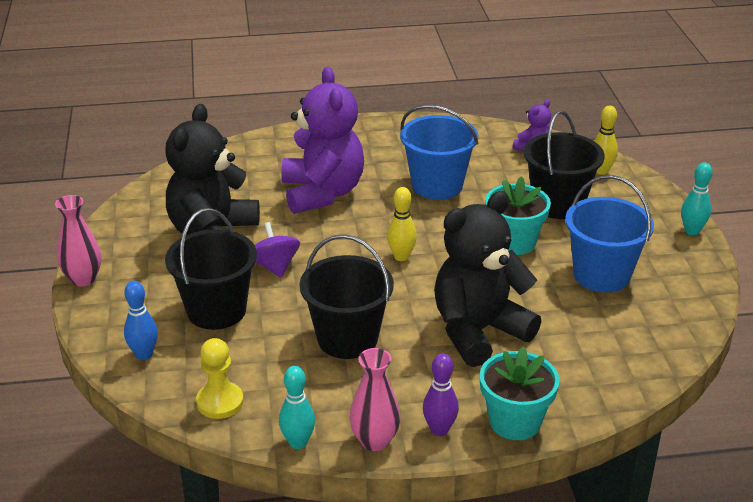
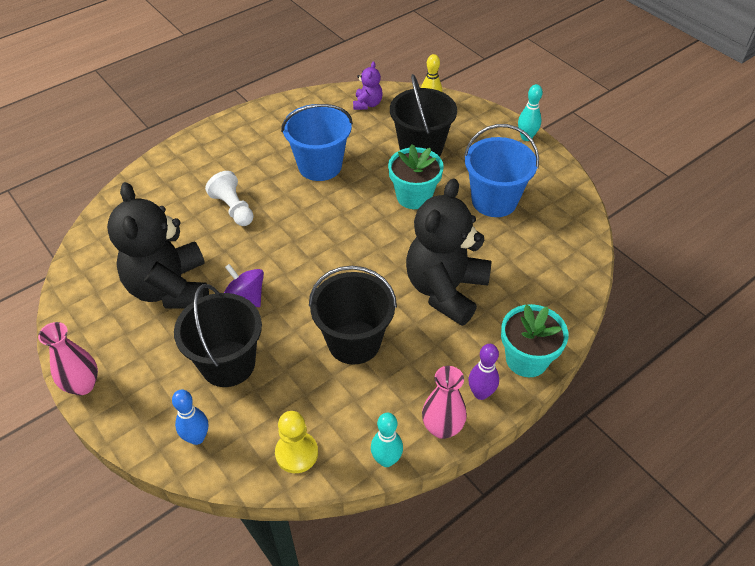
camera: 30 degrees left, 15 degrees up
purple teddy bear [281,67,364,214] -> white pawn [205,171,254,226]
yellow bowling pin [387,187,417,261] -> none

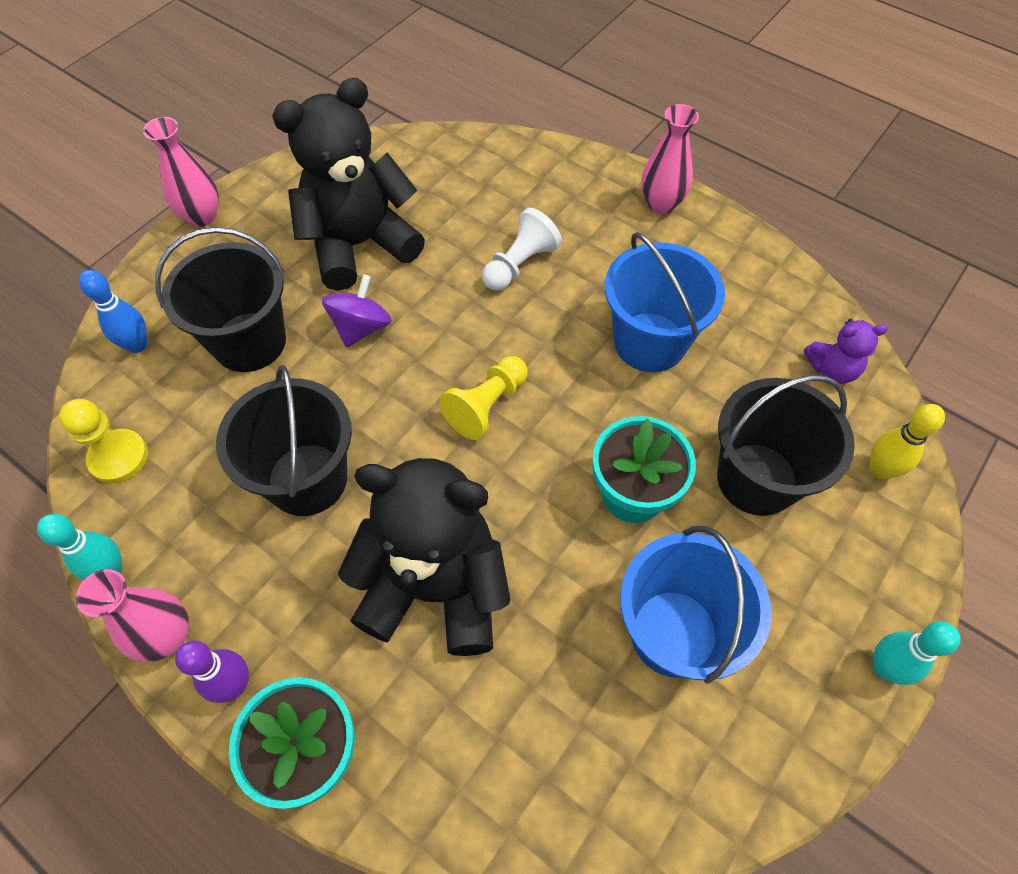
camera: 75 degrees right, 10 degrees up
none -> yellow pawn [439,356,528,440]
none -> pink vase [641,104,699,214]

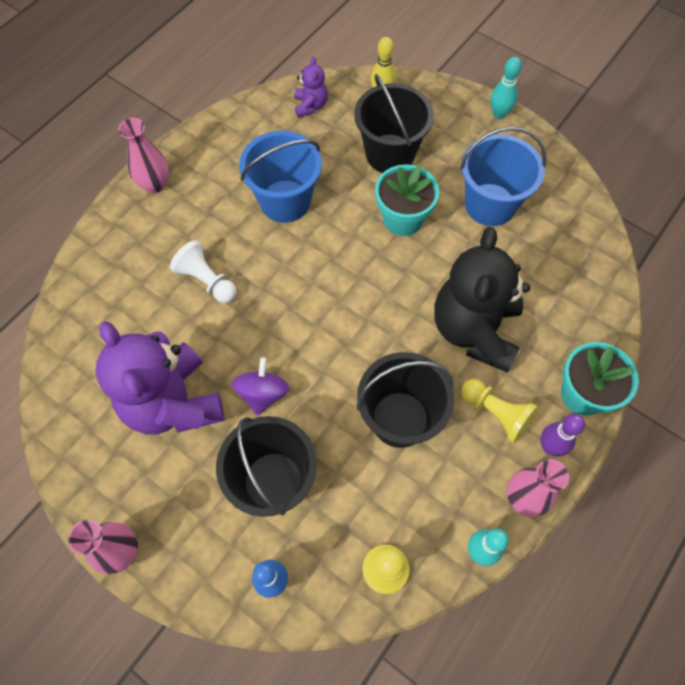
camera: 90 degrees left, 5 degrees up
black teddy bear [272,78,425,291] -> purple teddy bear [95,321,225,435]
purple spinning top [322,274,392,348] -> purple spinning top turned 75 degrees clockwise [232,357,289,415]
yellow pawn [439,356,528,440] -> yellow pawn moved to [461,379,538,443]

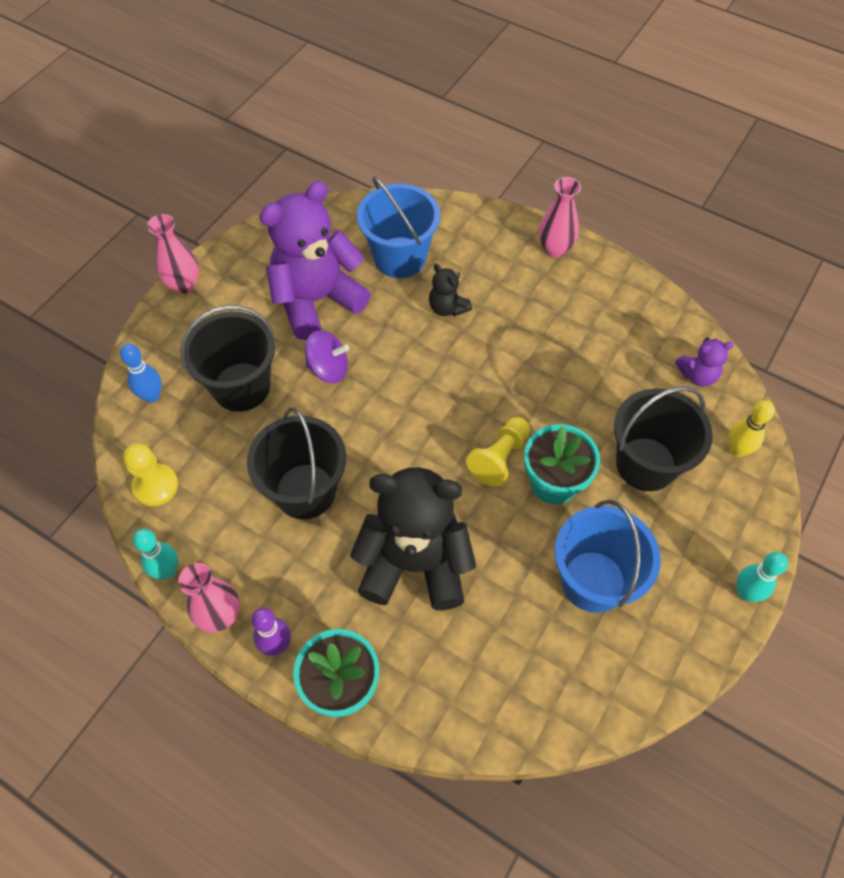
camera: 85 degrees right, 5 degrees down
white pawn [170,240,237,303] -> black teddy bear [429,264,472,316]
blue bucket [239,131,322,223] -> blue bucket moved to [357,176,440,278]
yellow pawn [461,379,538,443] -> yellow pawn moved to [466,417,530,487]

